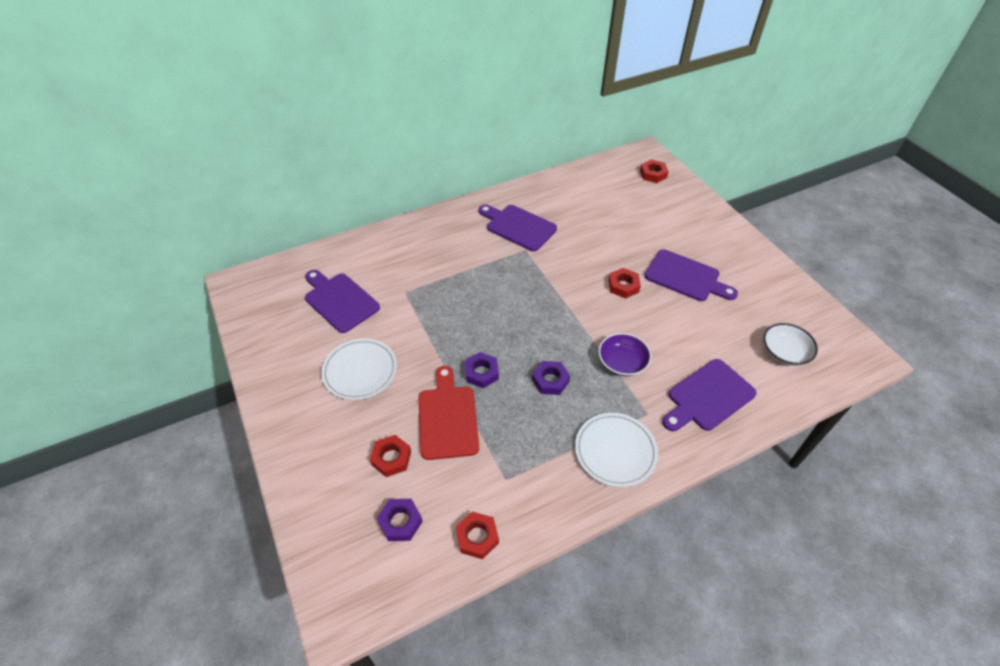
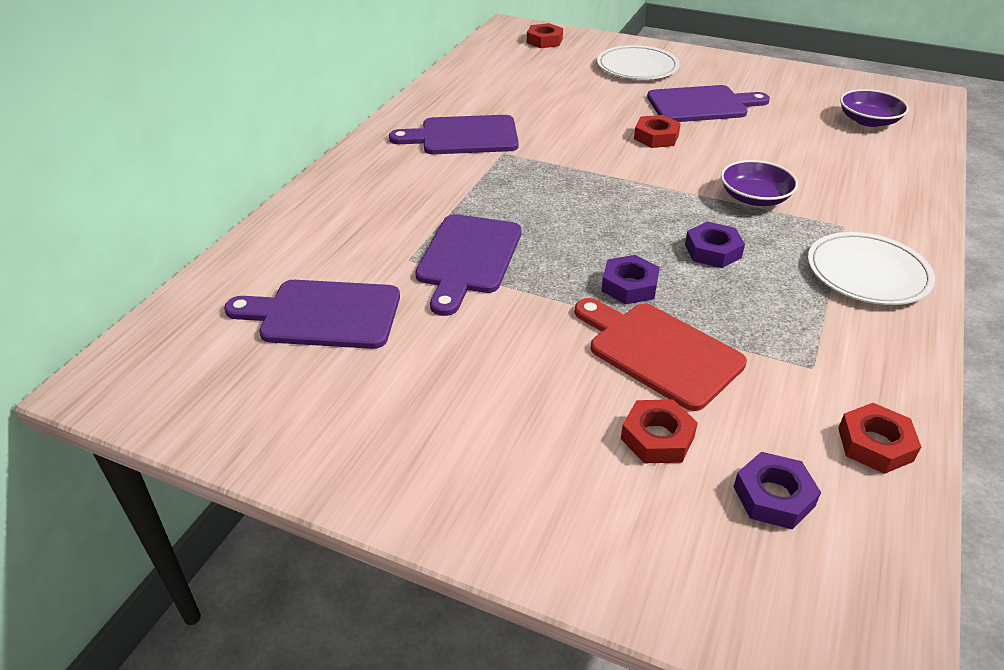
camera: 40 degrees left, 10 degrees down
white plate [321,338,397,400] -> white plate moved to [597,45,680,80]
purple cutting board [662,359,757,431] -> purple cutting board moved to [415,214,522,316]
white bowl [763,323,818,366] -> purple bowl [840,89,909,127]

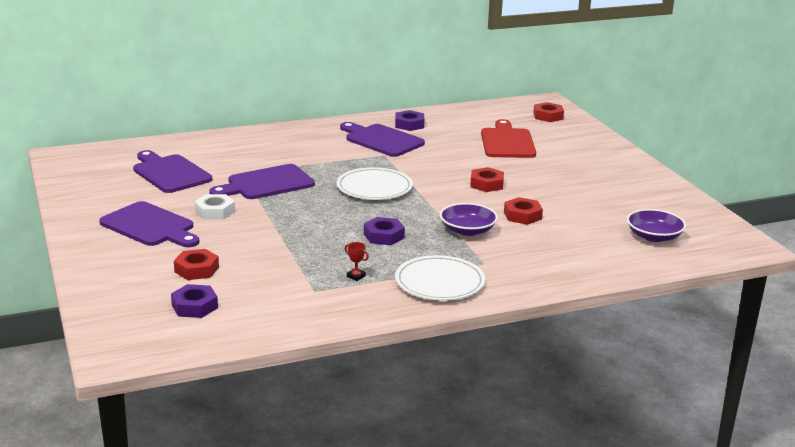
camera: 45 degrees right, 15 degrees down
red cutting board [574,298,747,411] -> red cutting board moved to [481,119,536,158]
white plate [597,45,680,80] -> white plate moved to [337,167,413,200]
purple nut [601,255,660,305] -> purple nut moved to [395,110,424,131]
purple cutting board [647,85,770,122] -> purple cutting board moved to [99,201,200,247]
red nut [838,403,921,474] -> red nut moved to [504,197,543,225]
none -> white nut [194,194,235,220]
none -> red trophy [345,242,369,281]

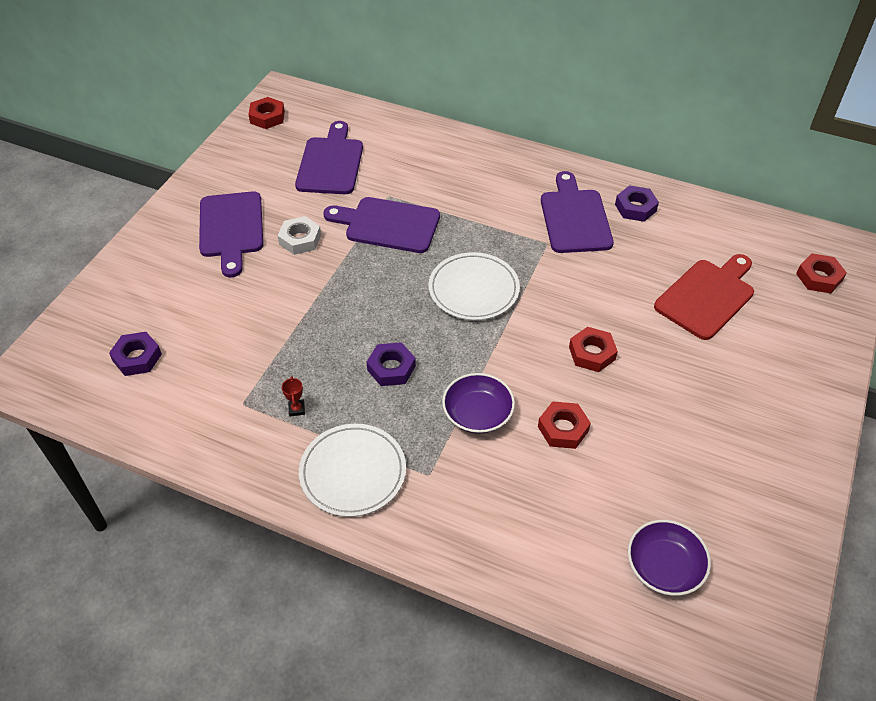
camera: 45 degrees right, 25 degrees up
red nut [174,249,219,280] -> red nut moved to [248,97,285,129]

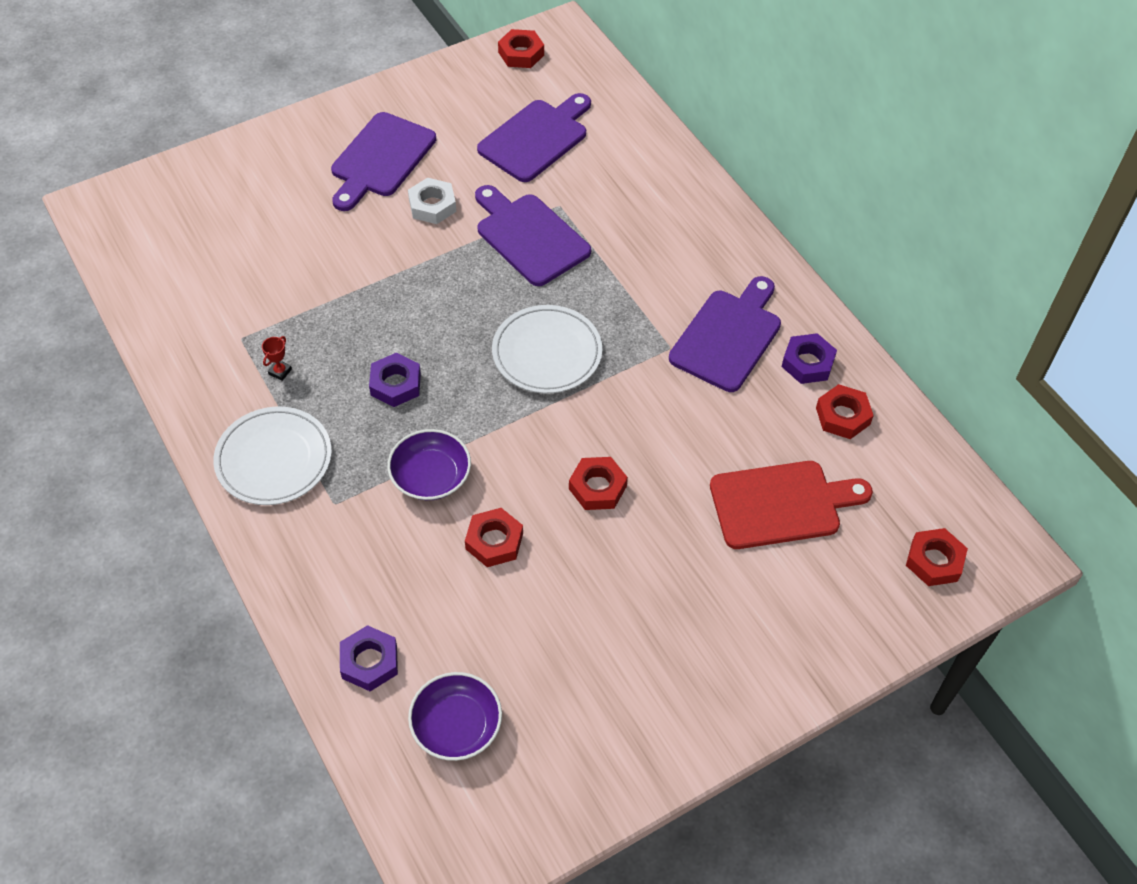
camera: 35 degrees right, 5 degrees up
purple nut [109,332,162,376] -> purple nut moved to [340,625,398,691]
none -> red nut [816,384,874,439]

